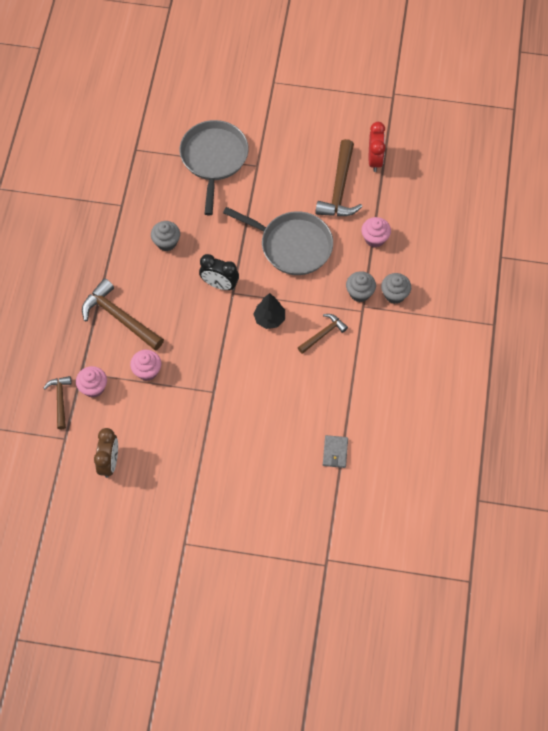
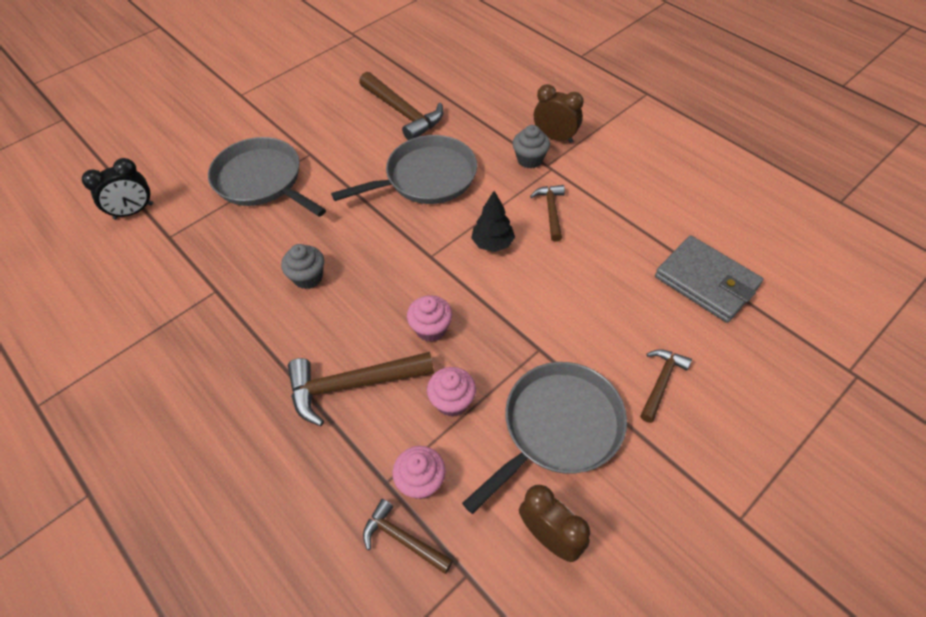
camera: 50 degrees left, 10 degrees down
black clock [199,254,239,290] -> black clock moved to [82,158,153,220]
grey wallet [323,435,348,468] -> grey wallet [655,235,763,323], size x1.98
pink cupcake [362,217,391,248] -> pink cupcake moved to [407,295,452,342]
red clock [369,122,385,172] -> none
grey cupcake [381,273,411,304] -> brown clock [534,84,584,143]
none -> grey pan [462,362,627,514]
none -> brown hammer [640,349,692,423]

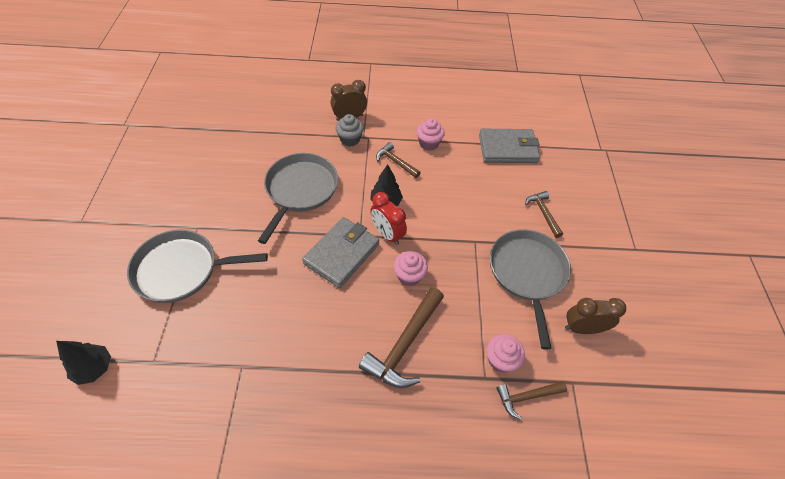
camera: 50 degrees left, 0 degrees up
black clock [82,158,153,220] -> black tree [56,341,111,385]
grey cupcake [281,244,324,289] -> none
brown hammer [359,72,443,140] -> none
pink cupcake [427,367,476,417] -> pink cupcake moved to [416,118,445,151]
none -> grey wallet [302,217,379,288]
none -> red clock [370,192,407,245]

